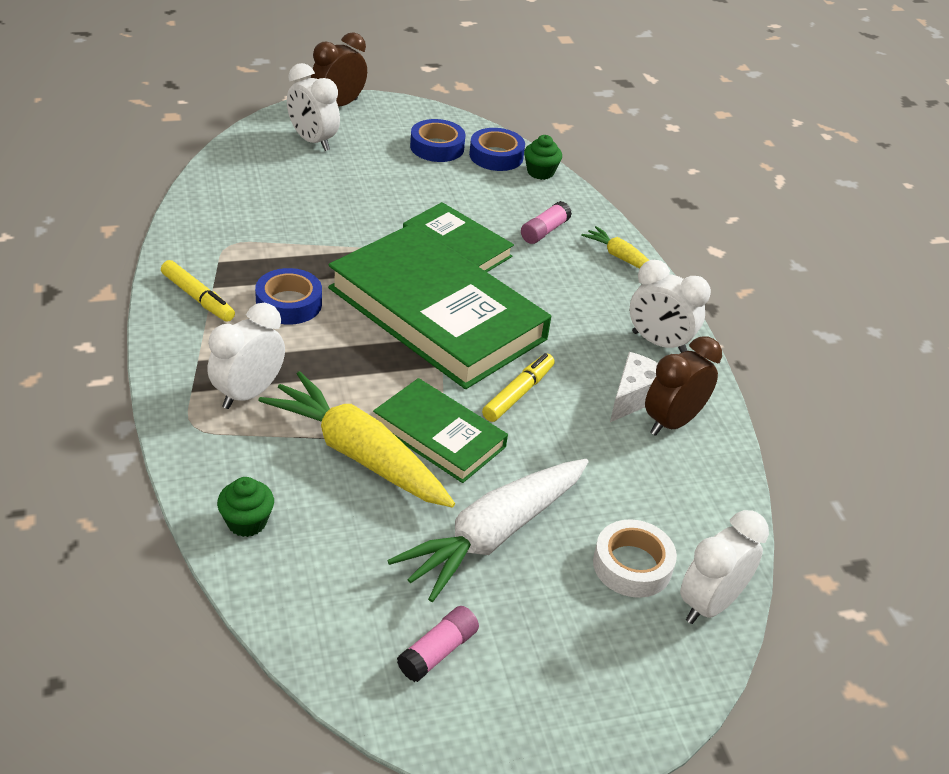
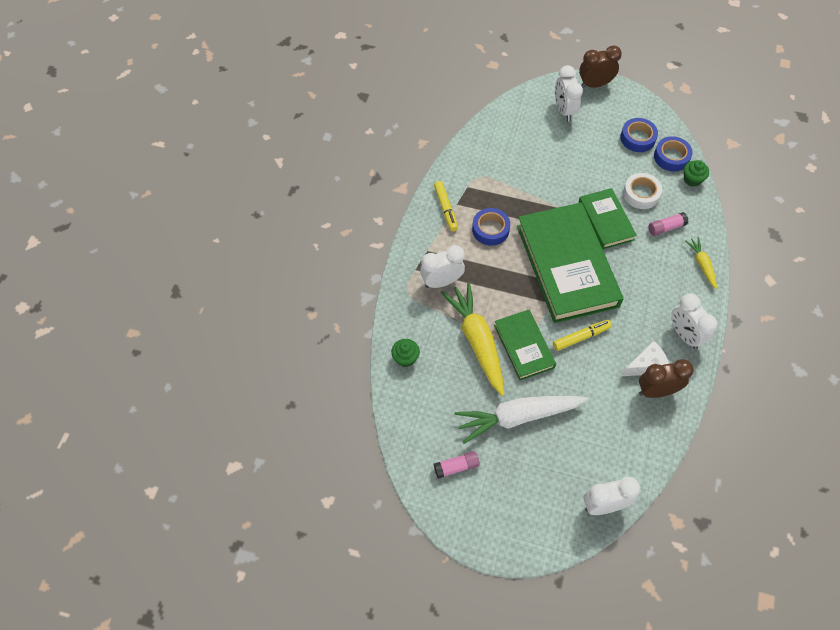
camera: 35 degrees right, 20 degrees up
white tape [593,519,677,598] -> white tape moved to [623,173,662,209]

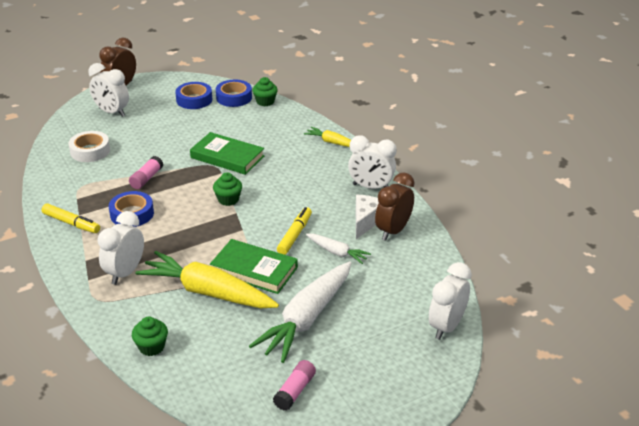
camera: 45 degrees left, 25 degrees down
green book [517,203,624,323] -> green cupcake [213,172,242,206]
white tape [623,173,662,209] -> white tape moved to [68,131,110,162]
pink glue stick [648,212,688,236] -> pink glue stick moved to [129,156,163,189]
none -> white carrot [306,234,371,264]

